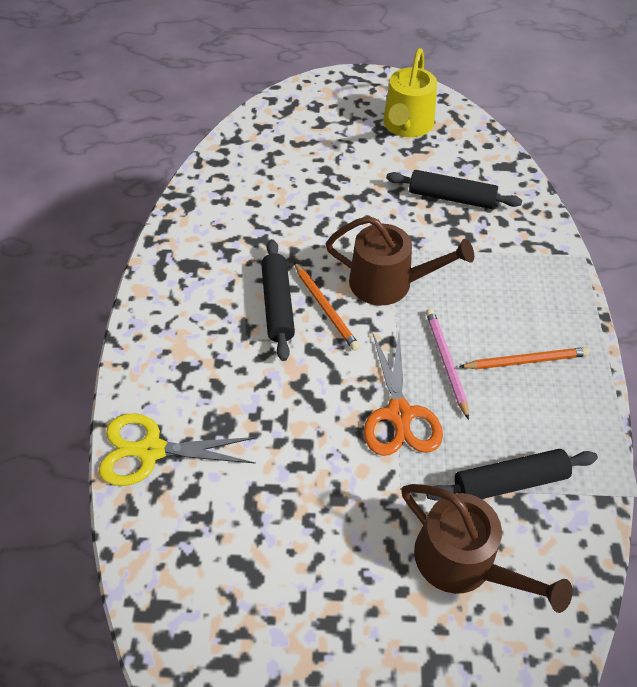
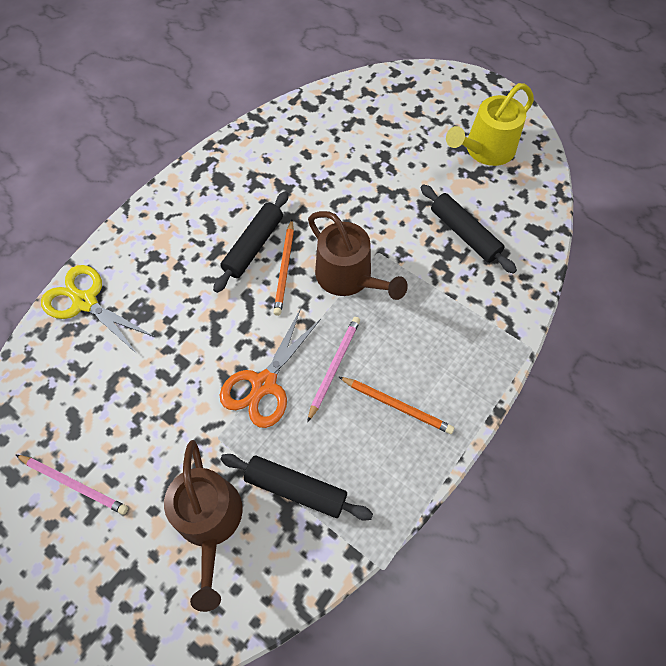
camera: 35 degrees right, 10 degrees up
none -> pink pencil [16,455,128,515]

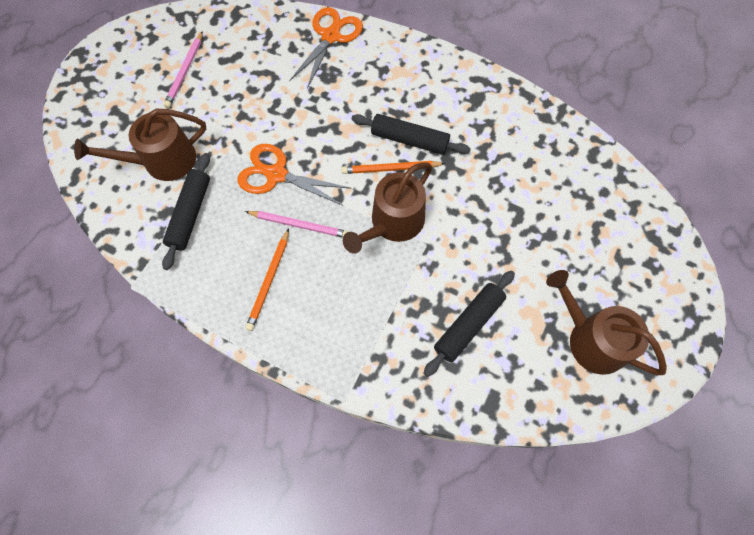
camera: 80 degrees right, 5 degrees up
yellow scissors [41,265,155,355] -> orange scissors [289,8,363,89]
yellow watering can [446,83,534,166] -> brown watering can [546,270,667,375]

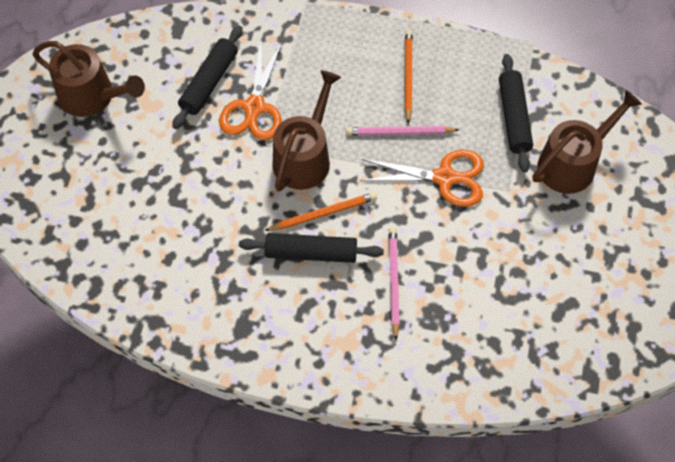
camera: 165 degrees right, 5 degrees down
pink pencil [164,31,203,108] -> pink pencil moved to [389,227,400,340]
orange scissors [289,8,363,89] -> orange scissors moved to [219,40,283,141]

